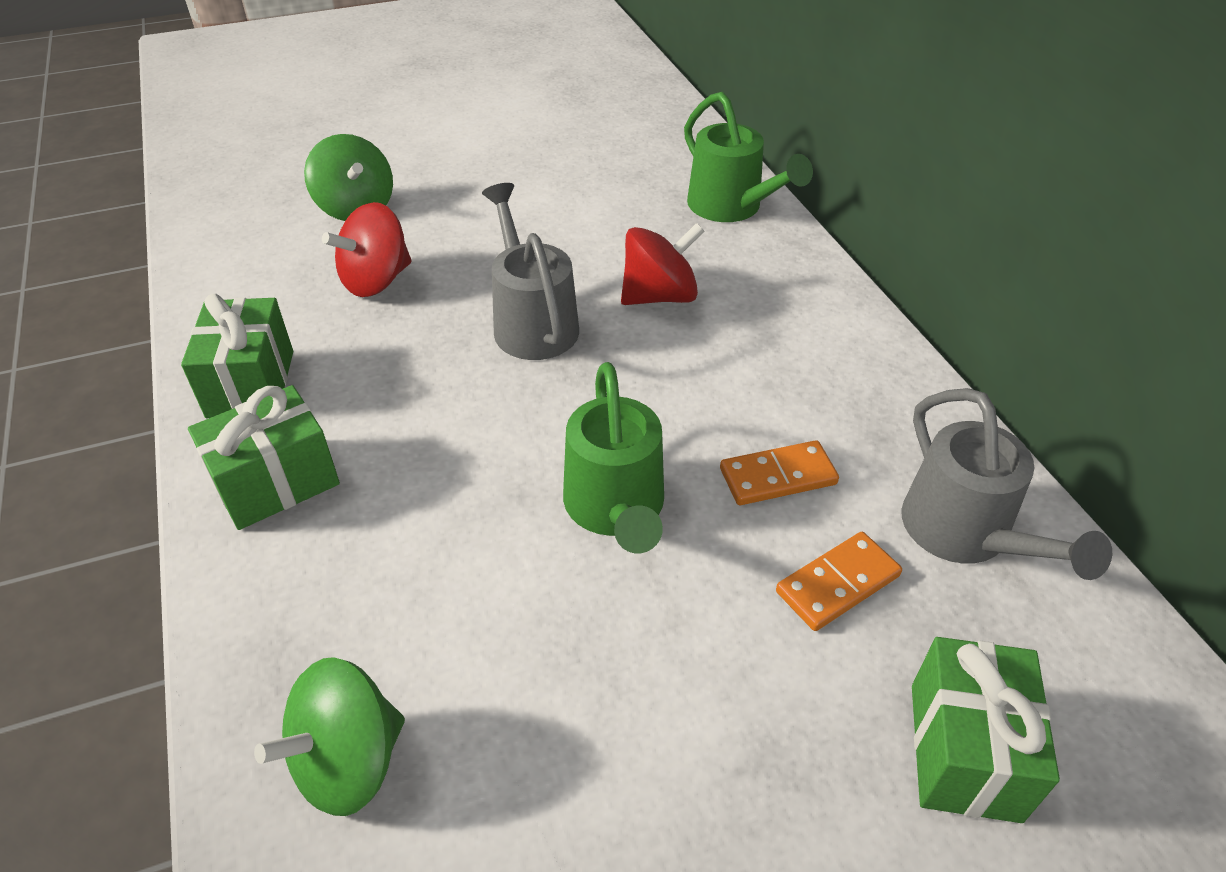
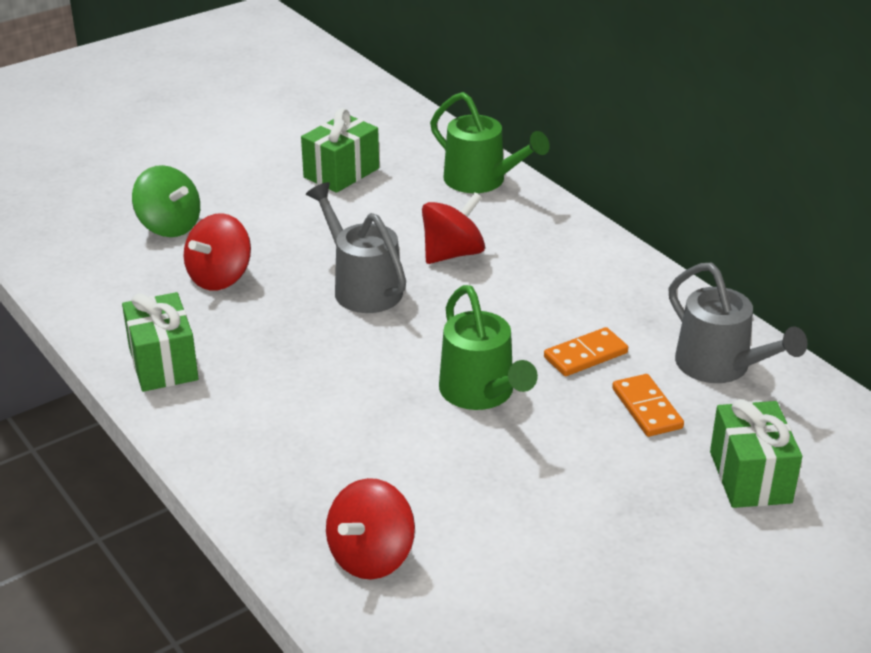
camera: 15 degrees left, 10 degrees down
green gift [188,385,340,530] -> green gift moved to [301,108,379,193]
green spinning top [254,657,405,816] -> red spinning top [326,478,415,580]
orange domino [776,532,902,631] -> orange domino turned 60 degrees counterclockwise [612,374,684,437]

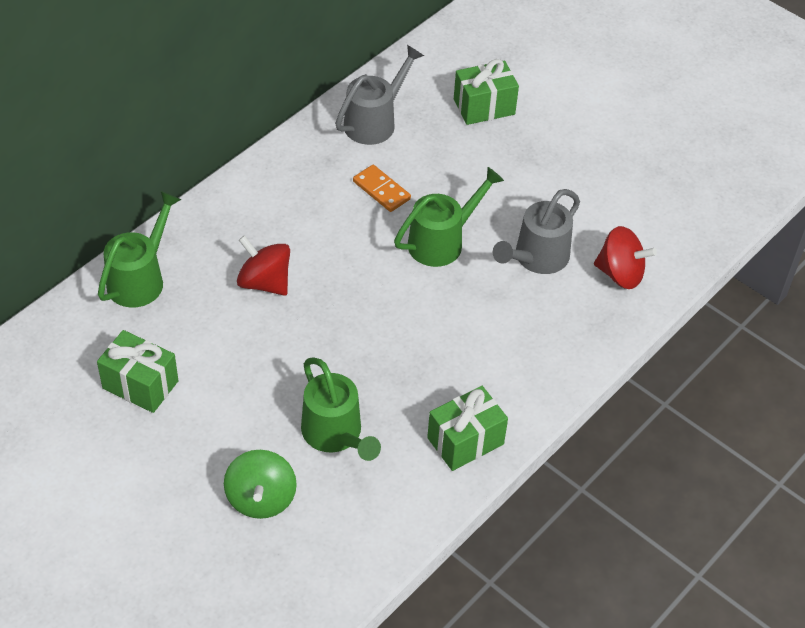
camera: 105 degrees left, 15 degrees up
green spinning top [132,165,200,237] -> green spinning top turned 150 degrees clockwise [224,450,297,519]
red spinning top [184,213,251,291] -> green watering can [301,357,381,461]
grey watering can [306,182,406,313] -> grey watering can moved to [493,189,580,274]
orange domino [612,374,684,437] -> none

